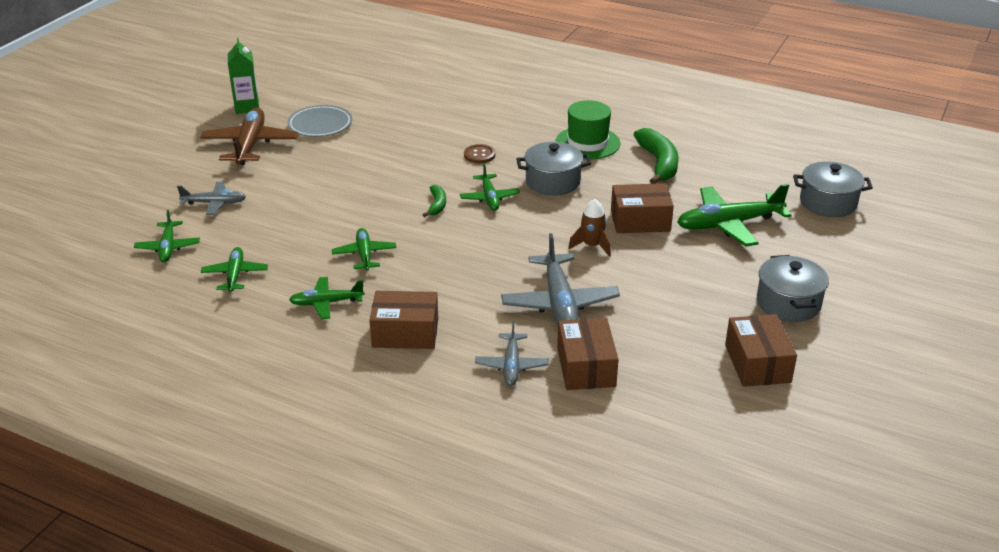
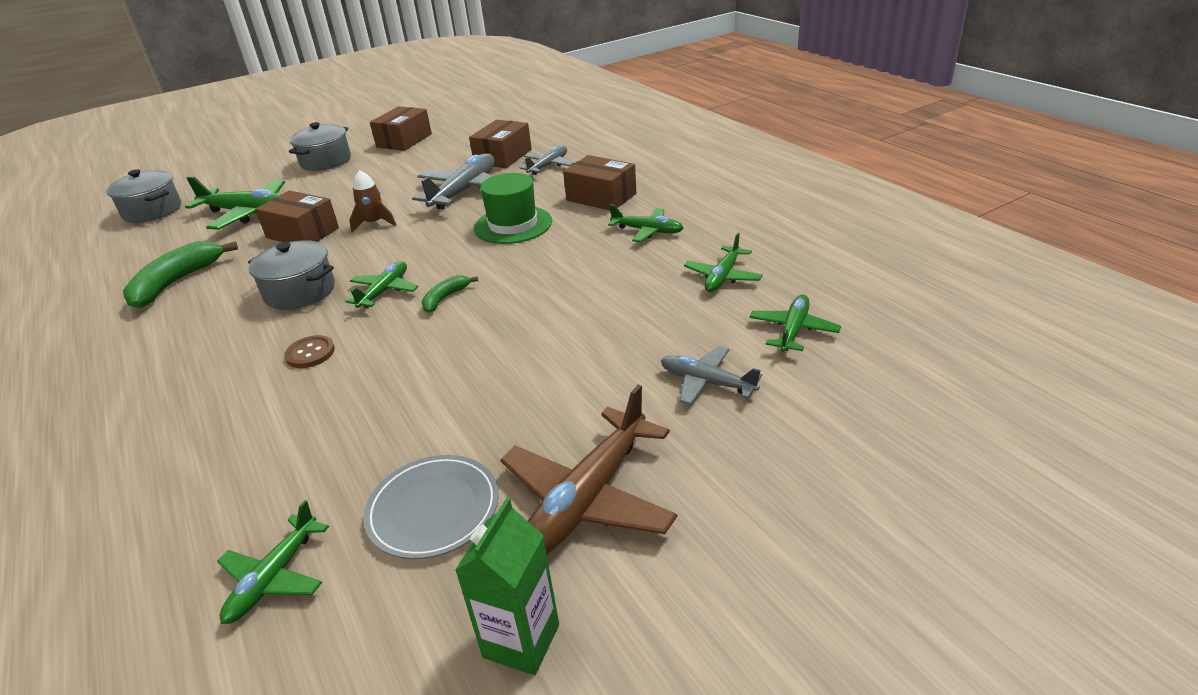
camera: 145 degrees left, 0 degrees up
green plane [332,228,397,271] -> green plane moved to [217,500,329,624]
green hat [555,100,620,159] -> green hat moved to [474,173,552,244]

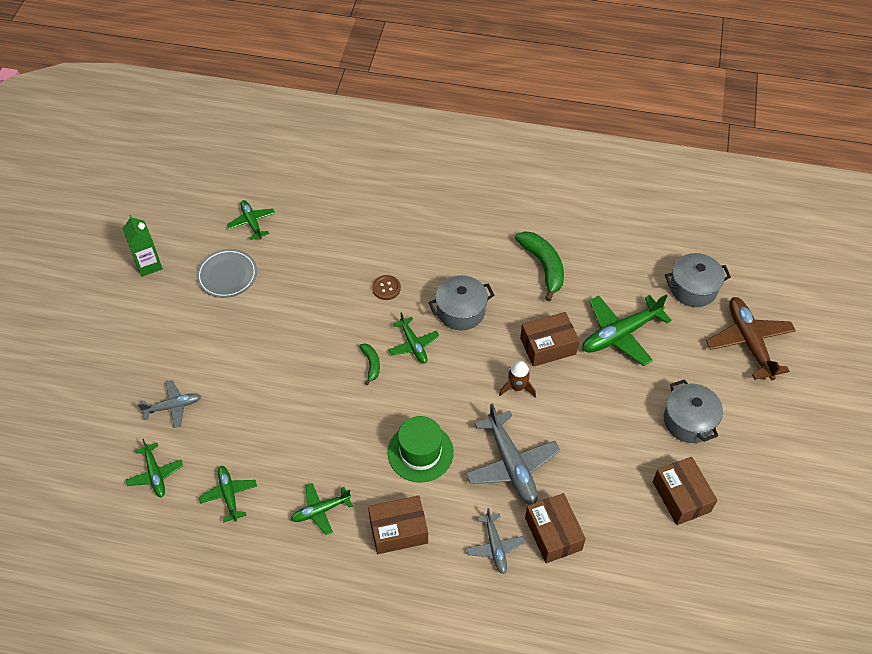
camera: 130 degrees right, 20 degrees up
brown plane [500,384,677,554] -> brown plane moved to [706,297,796,380]

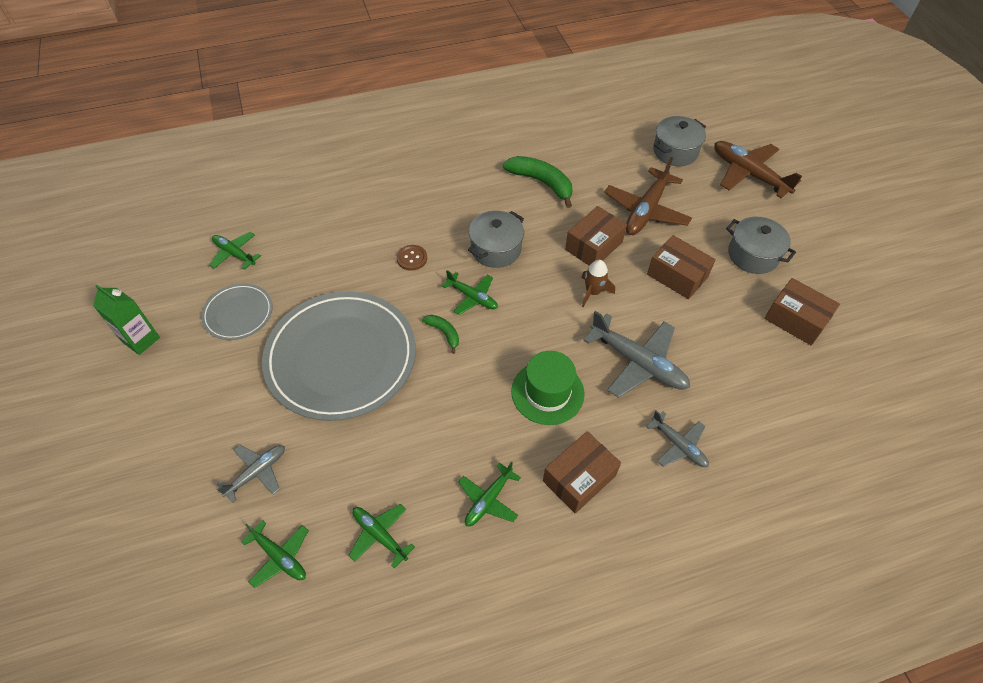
camera: 30 degrees left, 0 degrees up
brown box [525,493,586,563] -> brown box moved to [647,235,716,299]
green plane [582,295,672,366] -> brown plane [604,157,692,235]
none -> grey plate [262,291,416,421]

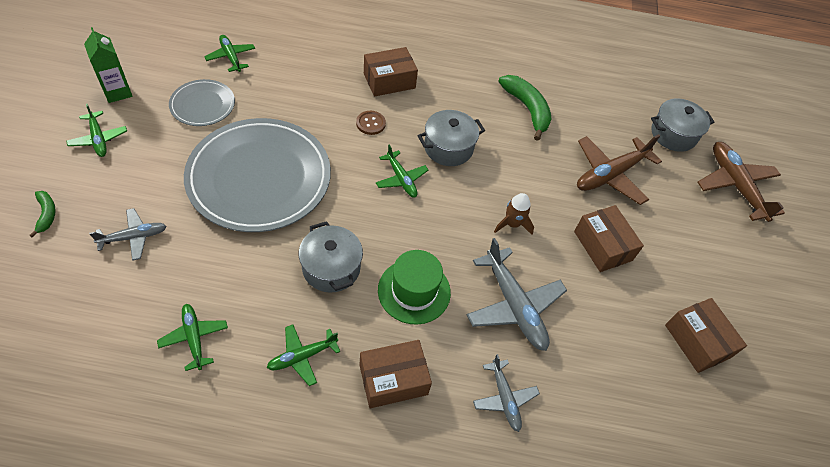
camera: 20 degrees right, 0 degrees up
green plane [241,520,309,588] -> green plane moved to [66,104,127,157]
green banana [422,315,459,354] -> green banana moved to [29,191,56,238]
brown box [565,206,627,266] -> brown box moved to [364,47,418,97]
grey pot [726,217,796,274] -> grey pot moved to [299,221,363,292]

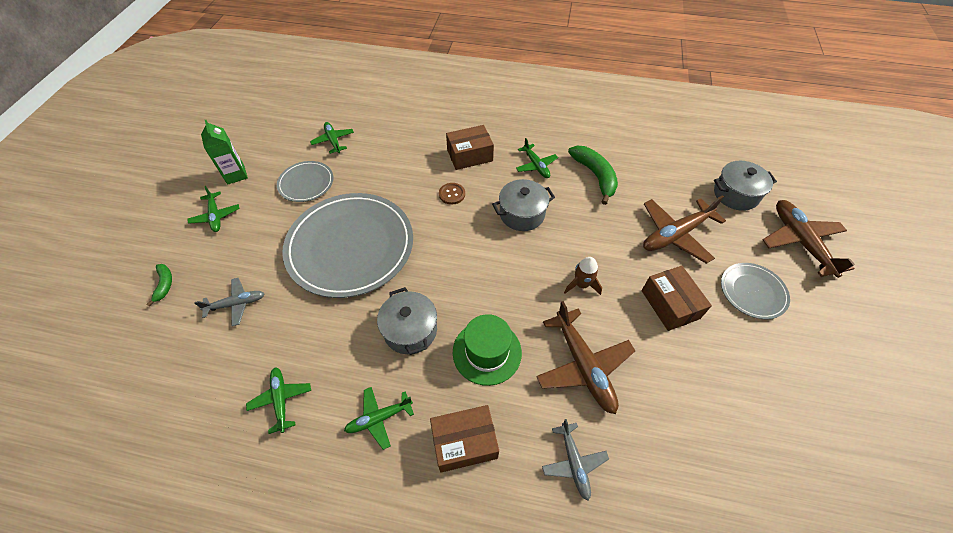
camera: 10 degrees right, 0 degrees up
green plane [376,144,429,198] -> green plane moved to [516,138,558,178]
grey plane [467,238,567,351] -> brown plane [536,301,635,414]
brown box [665,298,747,373] -> none
none -> grey plate [721,263,790,319]

